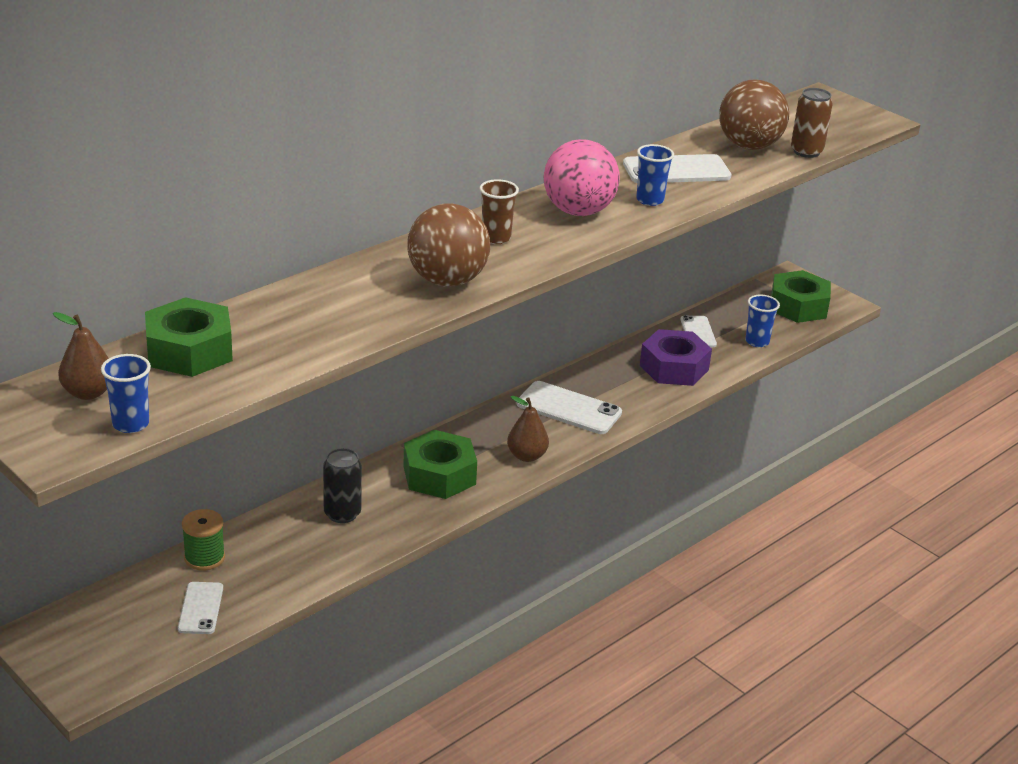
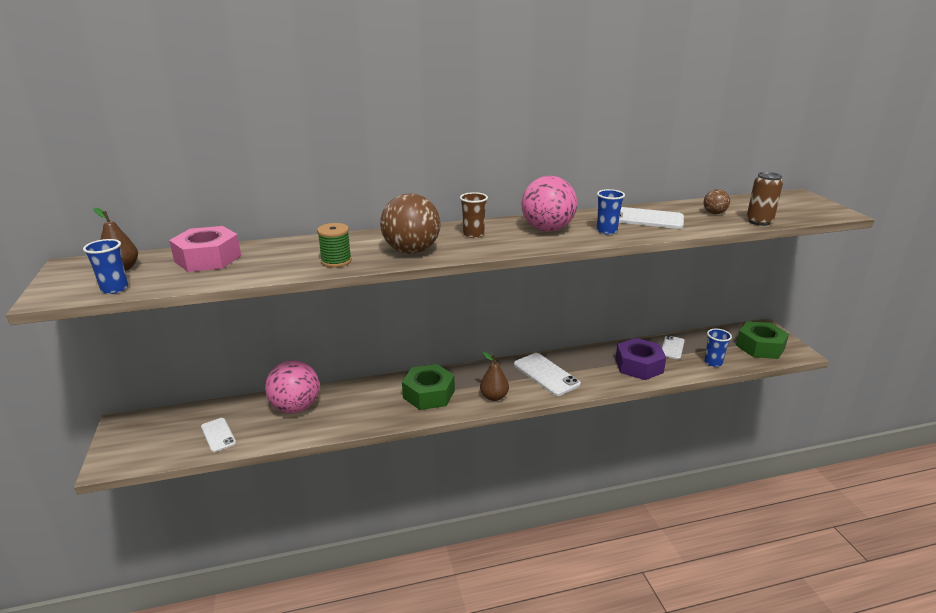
camera: 30 degrees right, 5 degrees down
green nut [145,297,233,377] -> pink nut [169,226,241,272]
white phone [178,582,223,634] -> white phone turned 60 degrees counterclockwise [201,418,236,452]
green spool [182,509,225,571] -> green spool moved to [317,223,352,268]
black can [323,448,362,523] -> none
brown ball [719,79,789,150] -> brown ball [704,189,730,214], size x0.49
none -> pink ball [265,360,319,413]

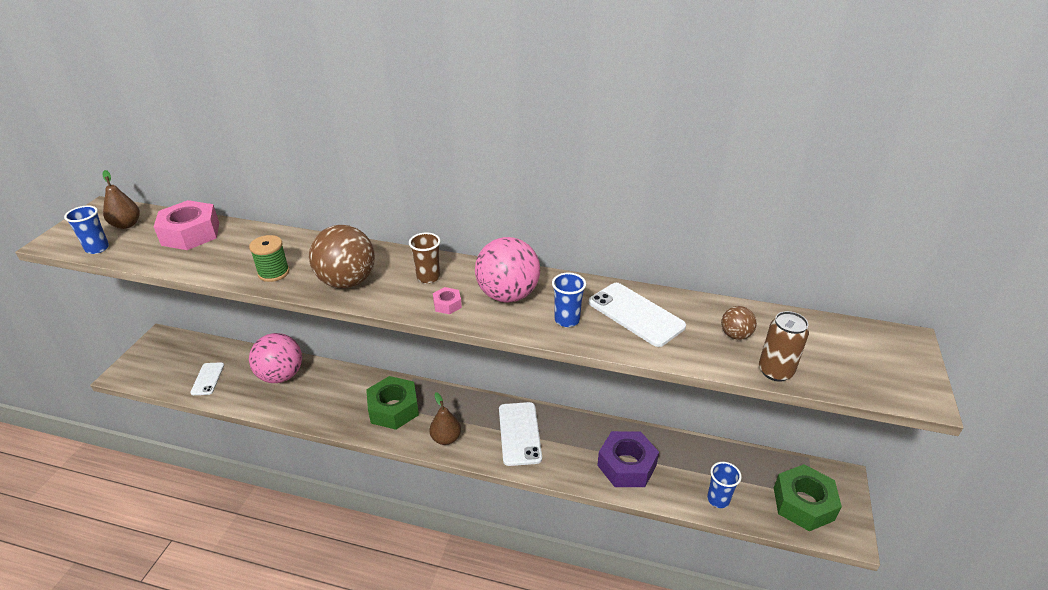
camera: 30 degrees right, 10 degrees up
white phone [662,336,685,360] -> none
none -> pink nut [433,287,462,314]

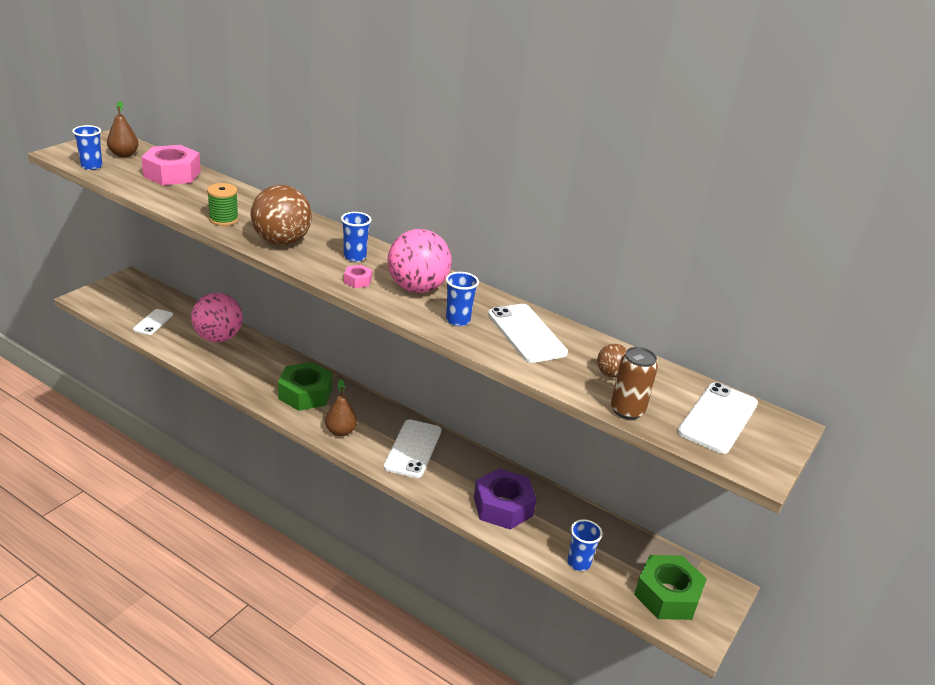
camera: 15 degrees right, 5 degrees down
brown cup [409,232,441,284] -> blue cup [341,212,372,262]
none -> white phone [677,382,758,454]

